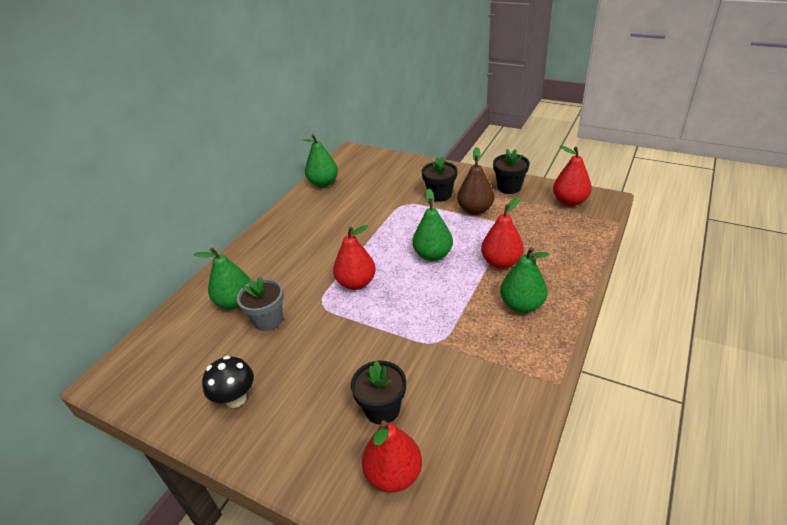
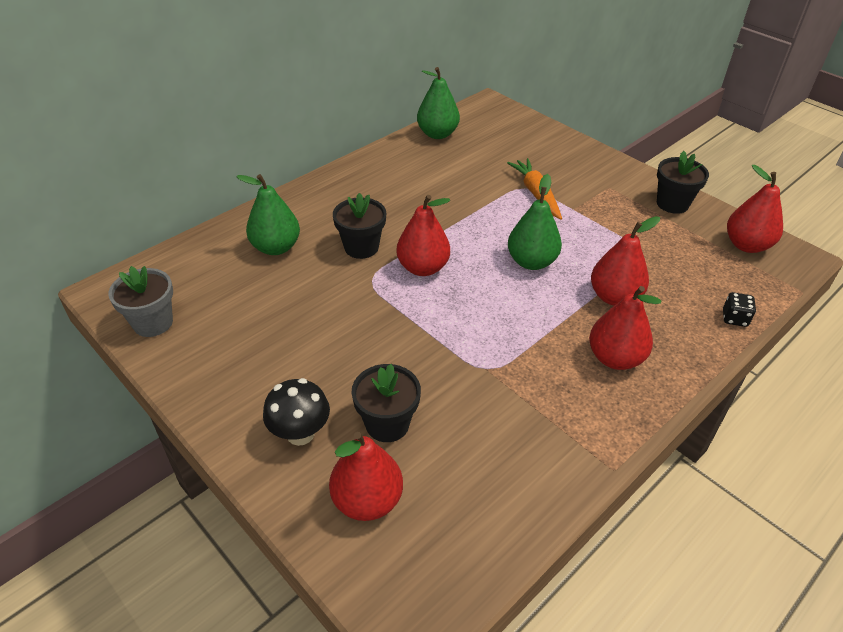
camera: 15 degrees right, 5 degrees up
black mushroom [202,356,254,408] -> black mushroom moved to [263,378,330,446]
grey flower pot [237,277,284,331] -> grey flower pot moved to [108,266,173,337]
black flower pot [422,157,457,202] -> black flower pot moved to [333,193,386,259]
brown pear [457,147,494,215] -> none
green pear [500,247,550,313] -> red pear [589,286,662,370]
none -> orange carrot [507,158,562,220]
none -> black dice [723,292,756,327]

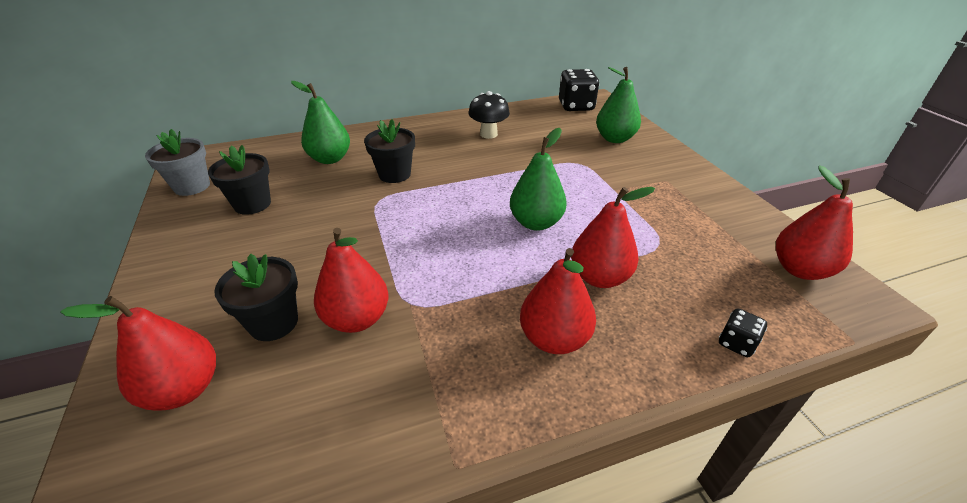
camera: 25 degrees right, 5 degrees down
black mushroom [263,378,330,446] -> black mushroom moved to [468,91,510,139]
red pear [396,195,451,276] -> red pear moved to [314,228,388,333]
green pear [417,67,460,139] -> green pear moved to [596,67,641,143]
orange carrot [507,158,562,220] -> none
black flower pot [657,151,709,214] -> black flower pot moved to [208,145,271,215]
none -> black dice [559,69,599,111]

